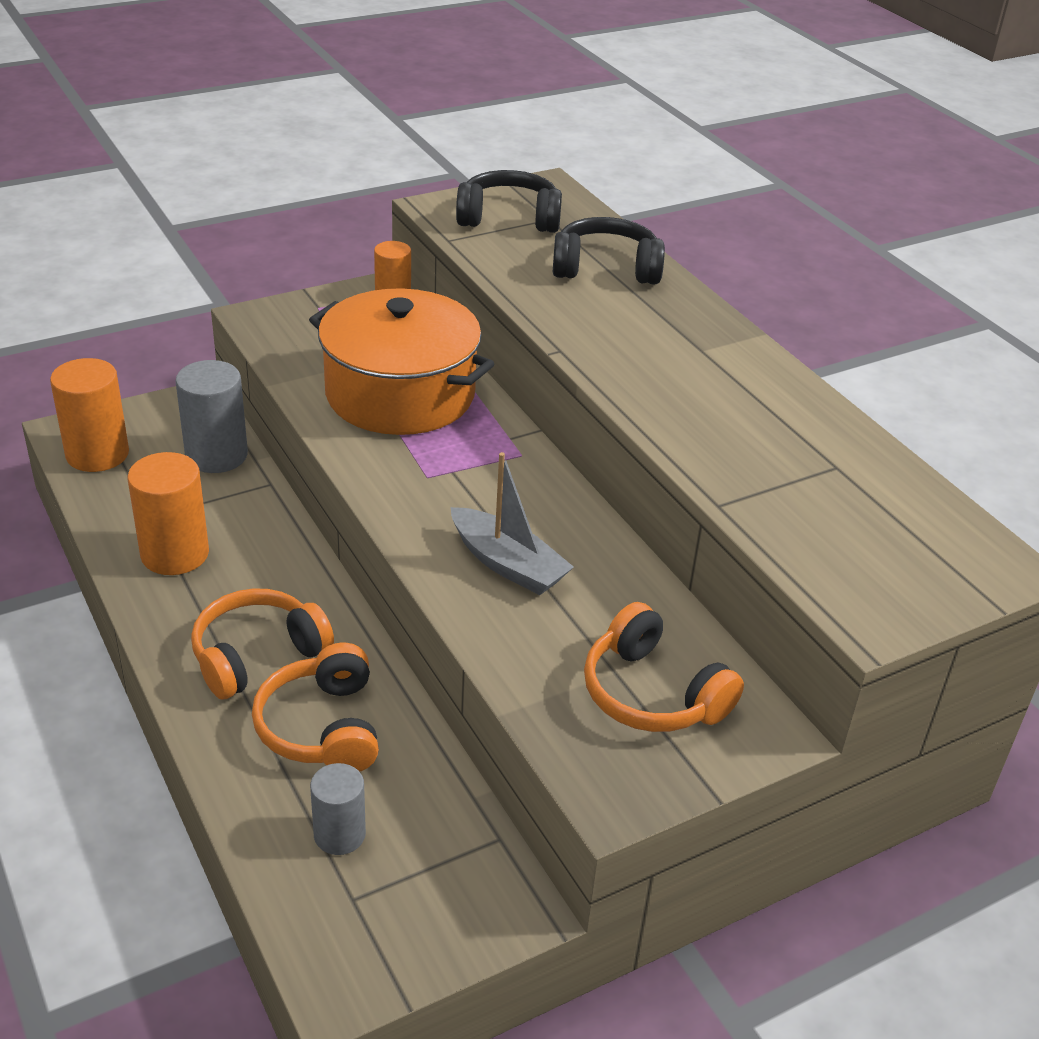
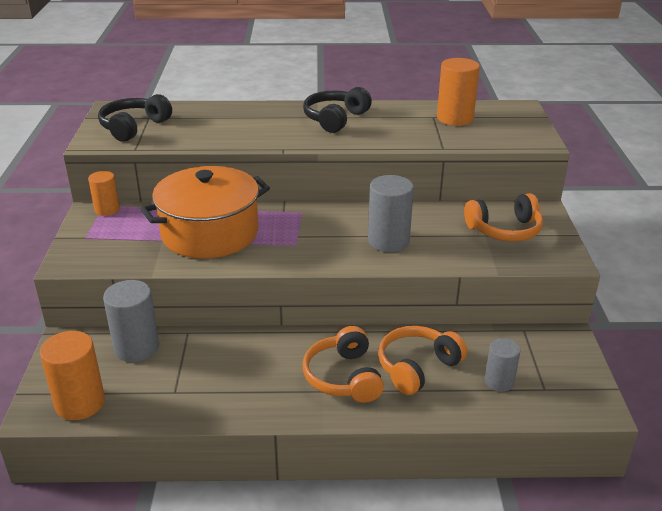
camera: 60 degrees left, 5 degrees down
orange cylinder [128,452,209,575] -> orange cylinder moved to [437,58,480,126]
orange headphones [252,643,379,772] -> orange headphones turned 120 degrees clockwise [378,326,467,395]
grey boat [450,452,574,595] -> grey cylinder [368,175,414,252]
black headphones [553,217,665,284] -> black headphones moved to [303,87,372,133]

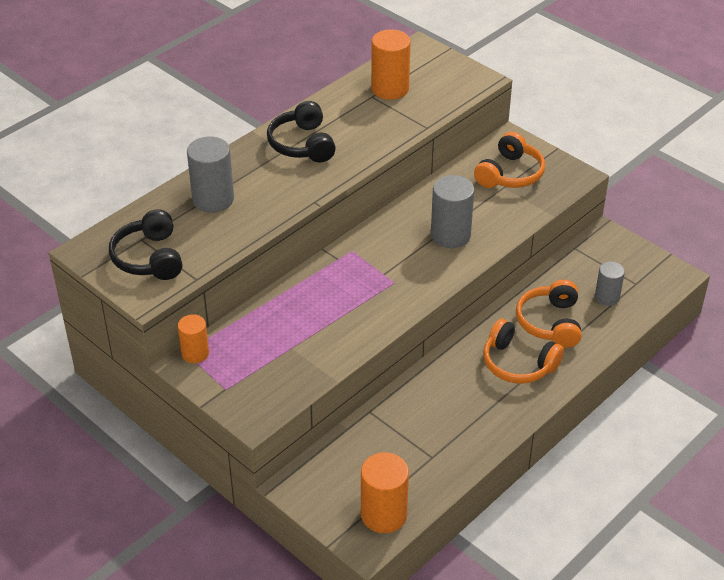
camera: 45 degrees left, 10 degrees up
grey cylinder [103,280,159,362] -> grey cylinder moved to [187,136,234,213]
orange pot [140,166,270,258] -> none

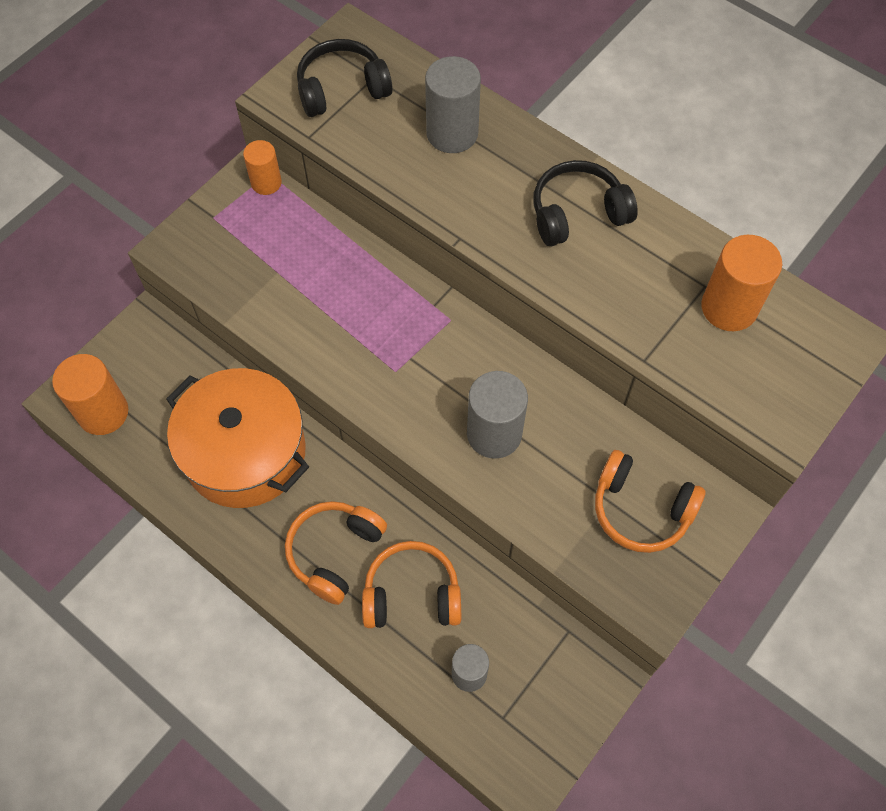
camera: 85 degrees right, 20 degrees up
none -> orange pot [166,368,309,508]

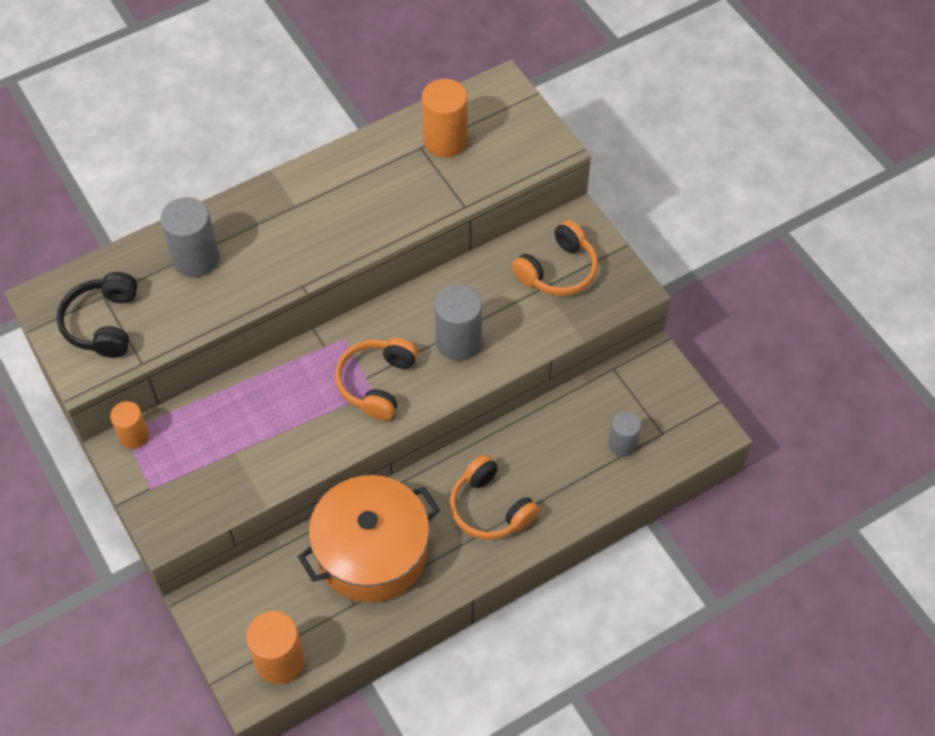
camera: 70 degrees left, 5 degrees down
orange headphones [362,541,461,628] -> orange headphones moved to [335,338,418,421]
black headphones [533,160,638,246] -> none

